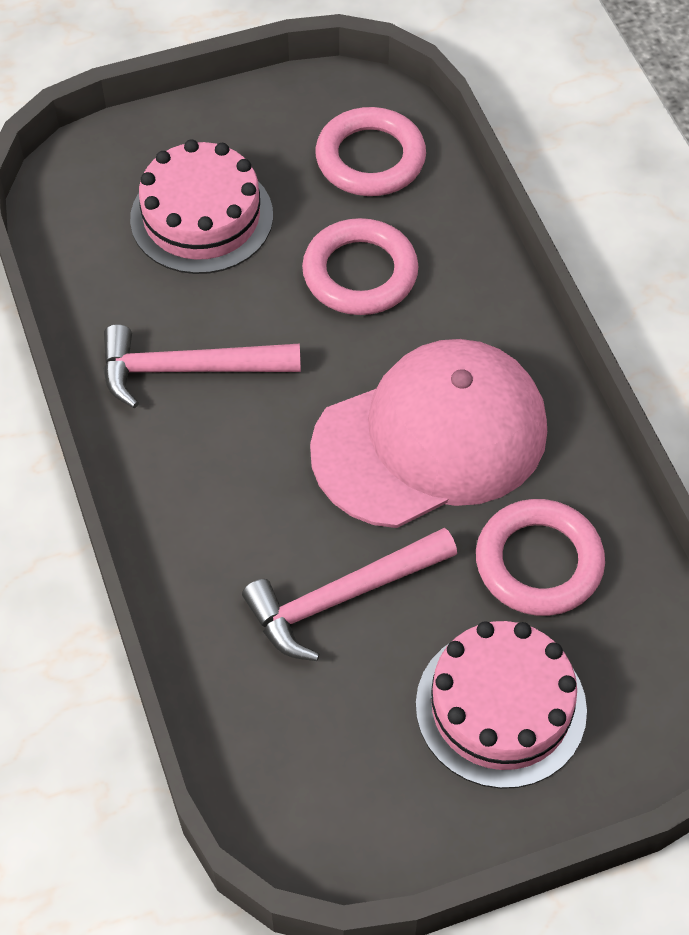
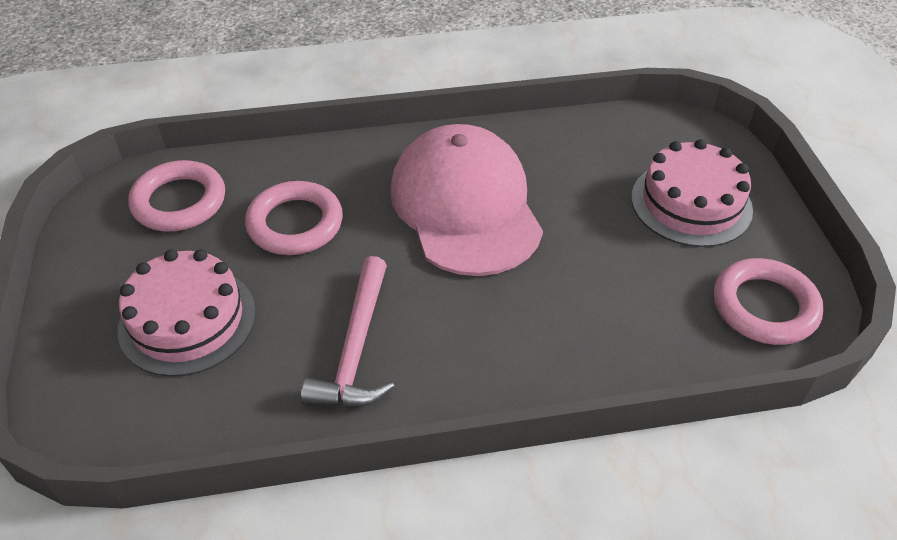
camera: 80 degrees left, 10 degrees down
pink hammer [242,528,457,661] -> none
pink ring [476,499,605,616] -> pink ring moved to [714,258,824,345]

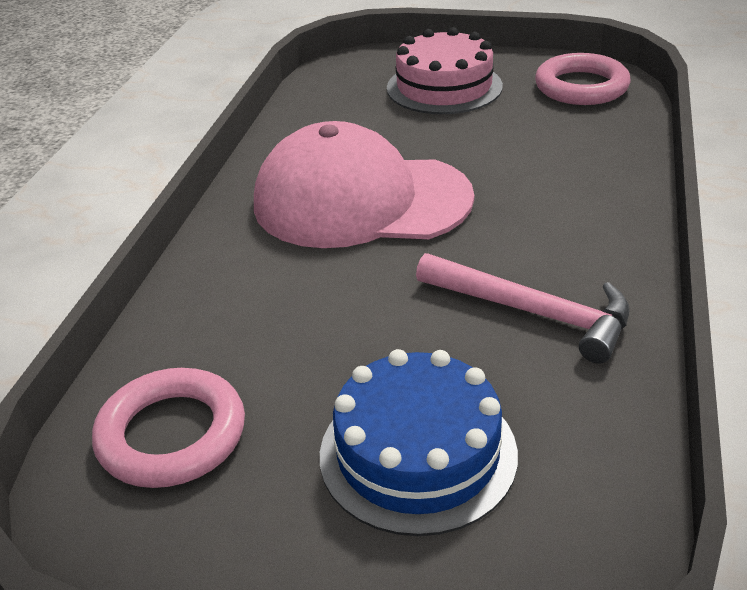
camera: 65 degrees left, 10 degrees down
pink cake [118,249,256,377] -> blue cake [320,349,518,536]
pink ring [245,181,343,255] -> none

